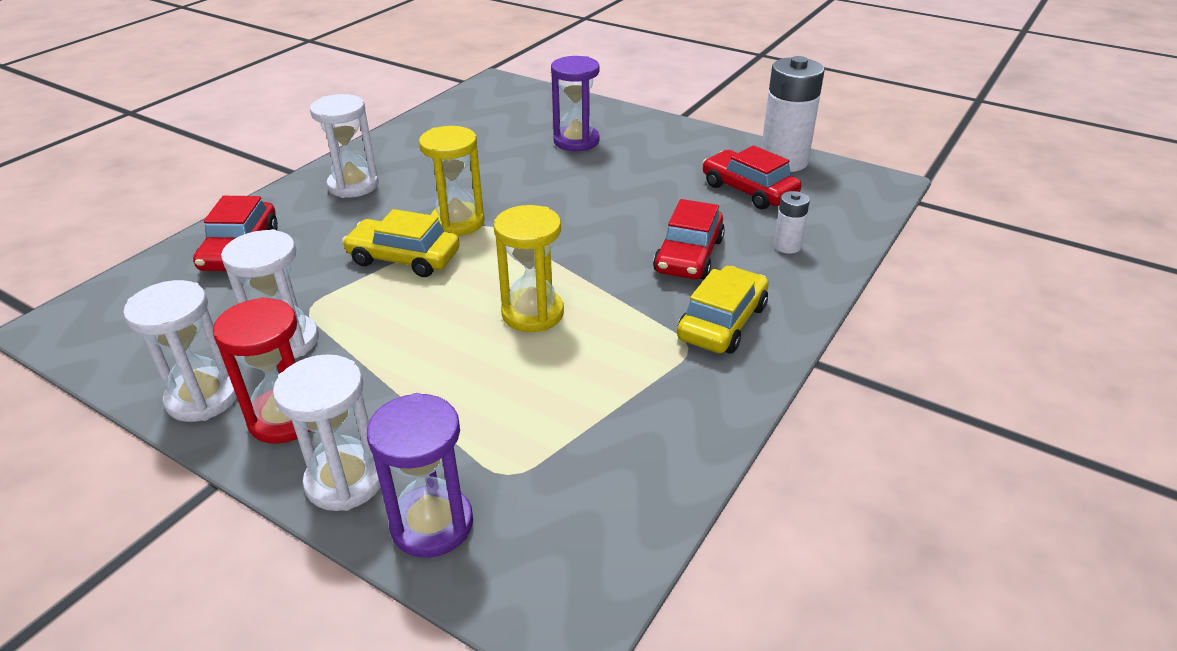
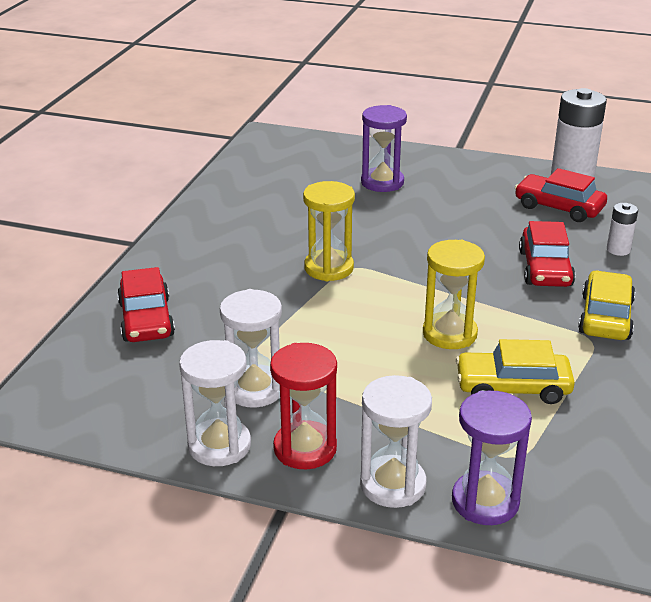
camera: 15 degrees left, 5 degrees down
white hourglass [310,94,379,198] -> none
yellow car [342,209,460,277] -> yellow car moved to [456,339,575,404]

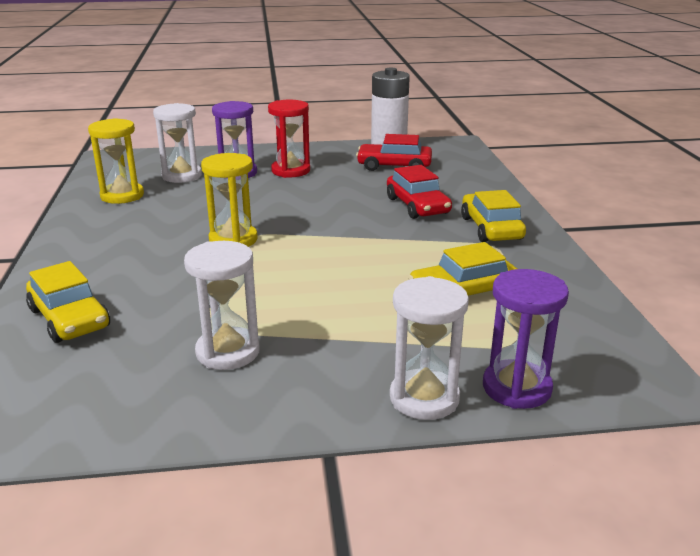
camera: 25 degrees left, 5 degrees down
red car [117,267,175,342] -> yellow car [26,261,110,343]
white hourglass [179,340,251,466] -> white hourglass moved to [153,103,202,183]
red hourglass [270,343,337,469] -> red hourglass moved to [268,100,310,178]
yellow hourglass [423,240,485,349] -> yellow hourglass moved to [88,118,144,204]
white battery [607,203,638,256] -> none

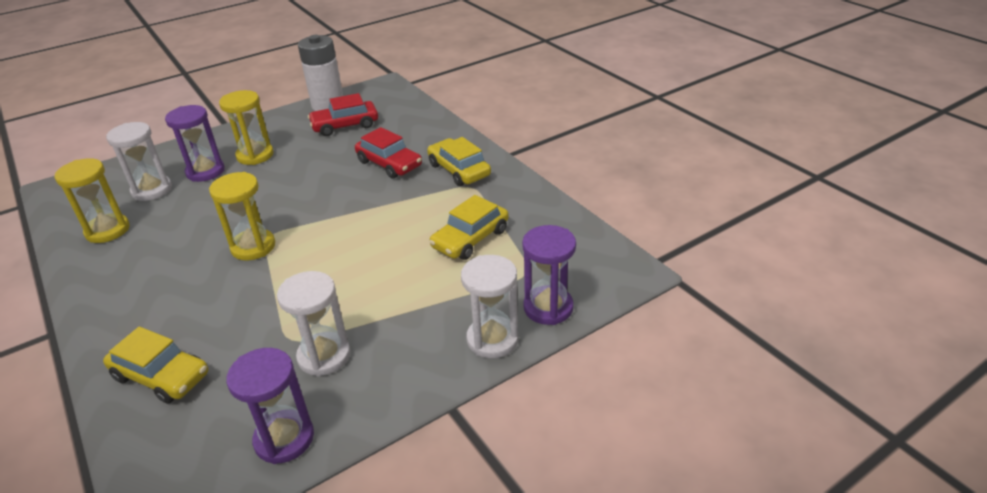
camera: 25 degrees left, 10 degrees up
red hourglass [268,100,310,178] -> yellow hourglass [219,90,274,165]
none -> purple hourglass [226,348,314,464]

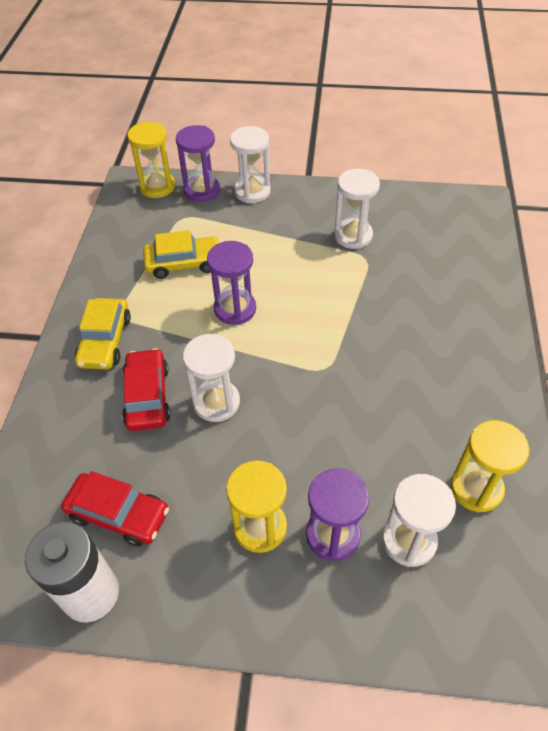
camera: 140 degrees left, 15 degrees up
yellow car [103,326,208,404] -> none
yellow hourglass [209,172,275,261] -> yellow hourglass moved to [127,121,175,198]
purple hourglass [226,348,314,464] -> purple hourglass moved to [207,241,256,325]
none -> white hourglass [183,334,240,422]

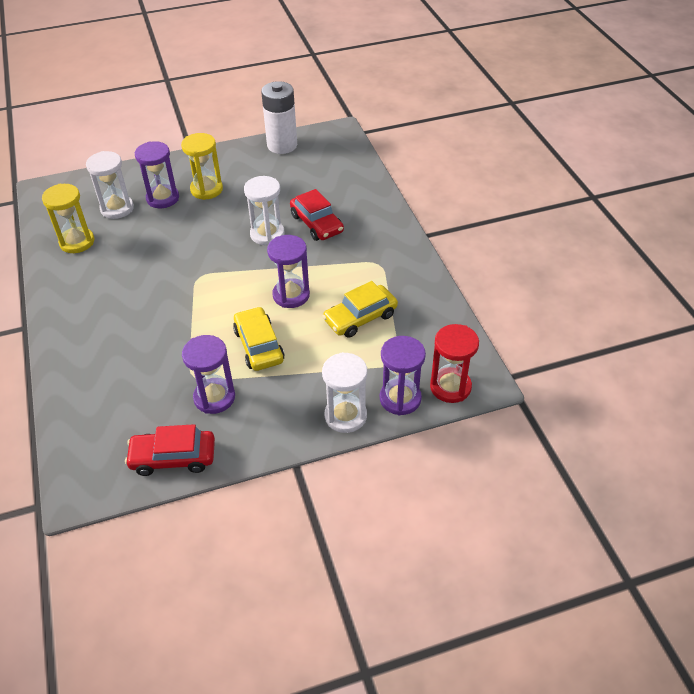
camera: 155 degrees right, 5 degrees down
red car [61,471,169,547] -> red car moved to [125,424,215,476]
yellow car [75,298,131,369] -> yellow car moved to [233,307,285,371]
yellow hourglass [127,121,175,198] -> red hourglass [430,324,479,403]
white hourglass [334,169,380,249] -> purple hourglass [182,335,235,414]

